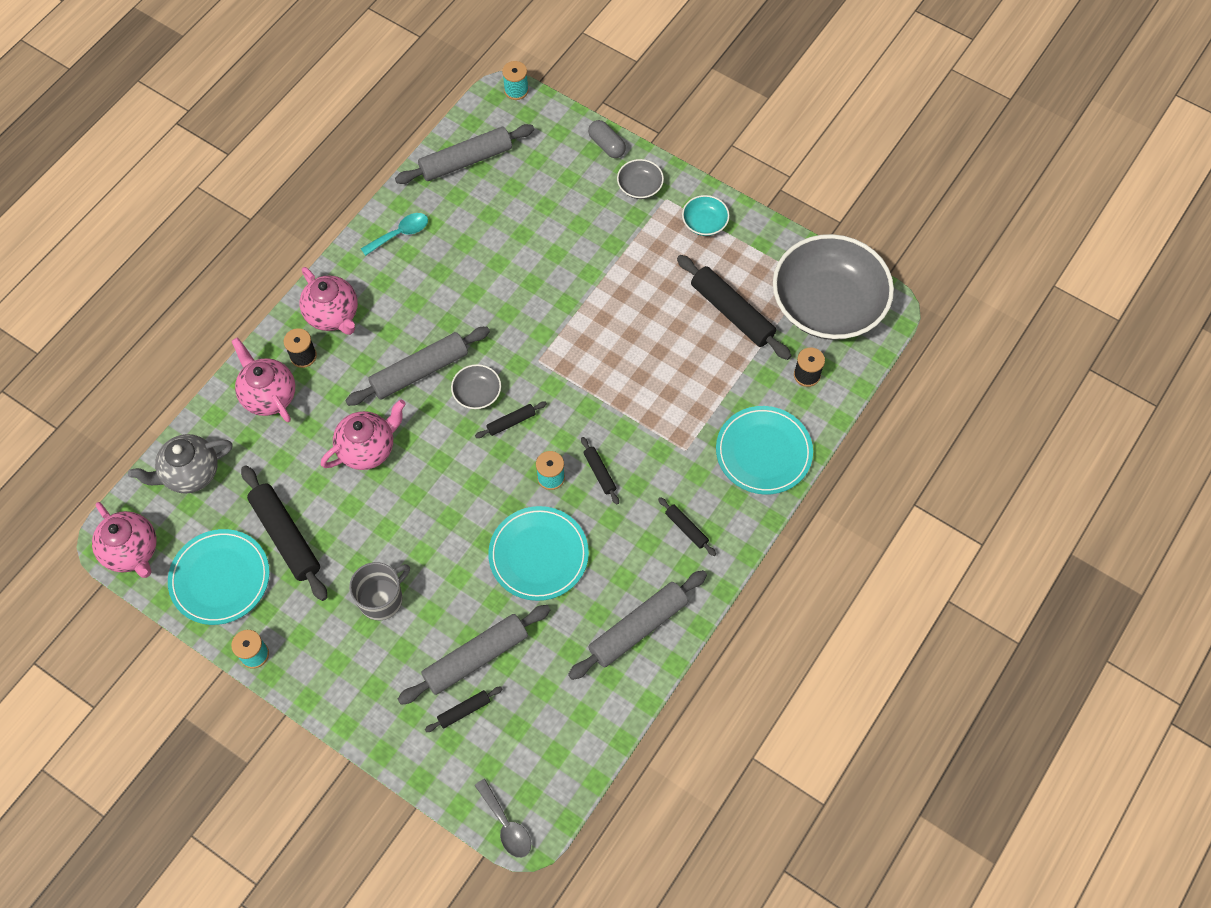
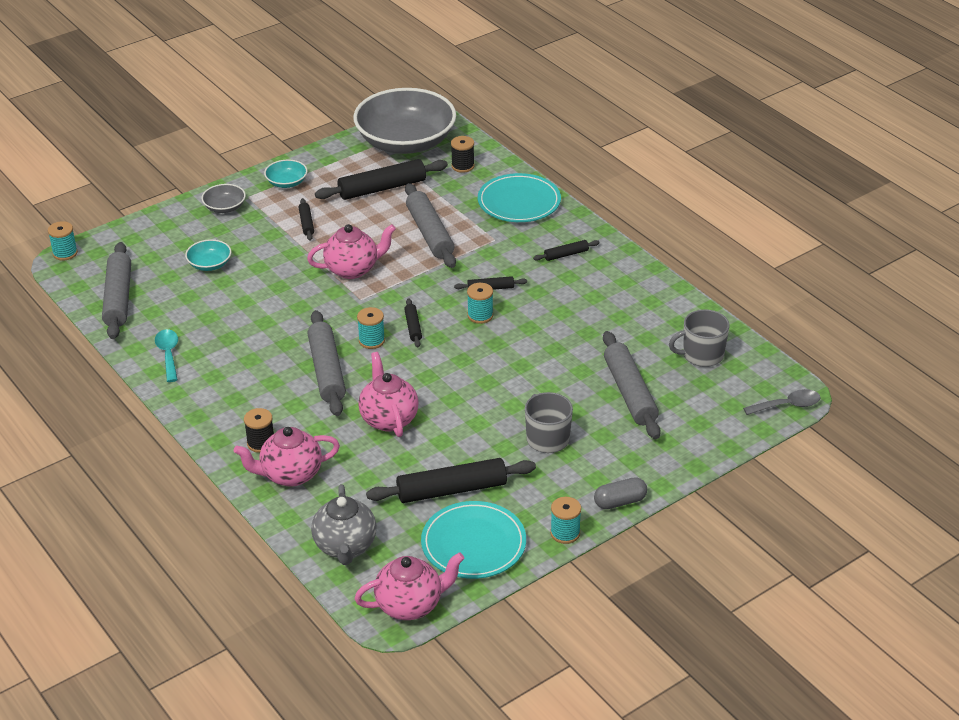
camera: 70 degrees left, 25 degrees down
pink teapot [300,267,358,335] -> pink teapot moved to [307,224,396,279]
black rolling pin [425,687,503,732] -> black rolling pin moved to [299,198,314,241]
grey bowl [451,364,501,409] -> turquoise spool [357,307,385,349]
turquoise plate [488,506,589,601] -> none
grey rolling pin [568,570,707,680] -> grey rolling pin moved to [405,183,456,268]
grey capsule [588,120,626,158] -> grey capsule moved to [594,477,647,509]
none -> turquoise bowl [185,239,231,271]
none -> grey mug [669,309,729,367]

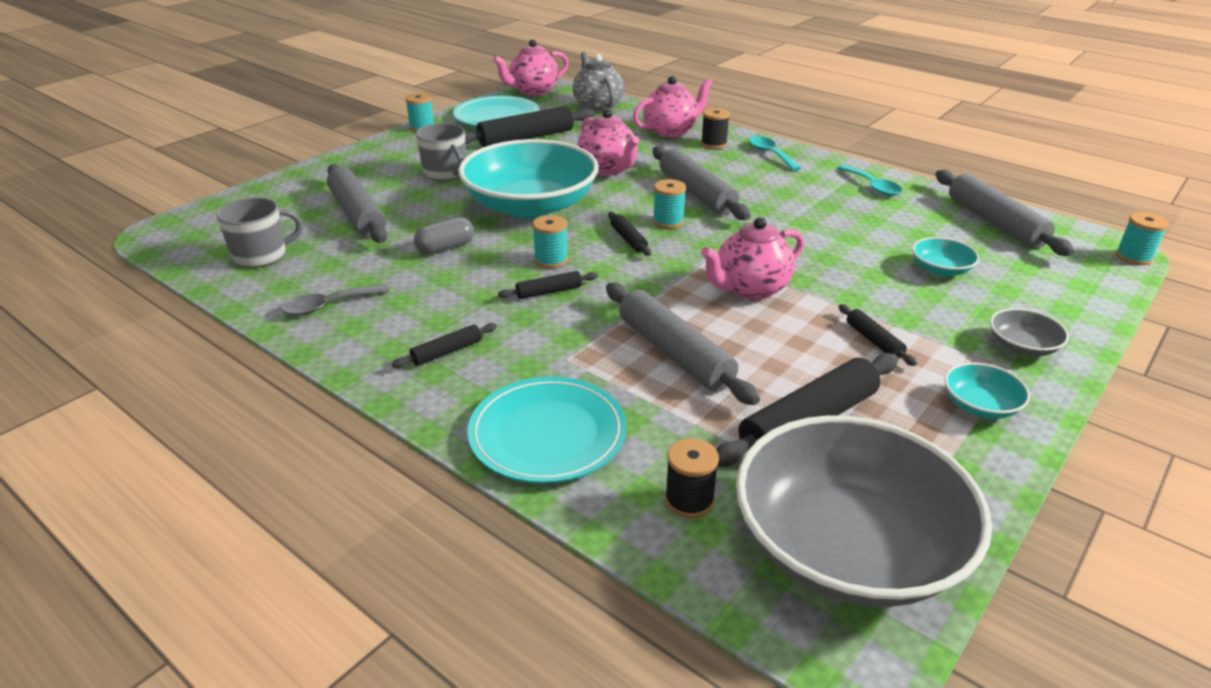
camera: 165 degrees right, 5 degrees down
grey capsule [594,477,647,509] -> grey capsule moved to [414,217,474,255]
grey spoon [743,389,821,415] -> grey spoon moved to [281,284,389,316]
none -> turquoise bowl [459,139,599,219]
none -> turquoise spoon [749,136,801,171]

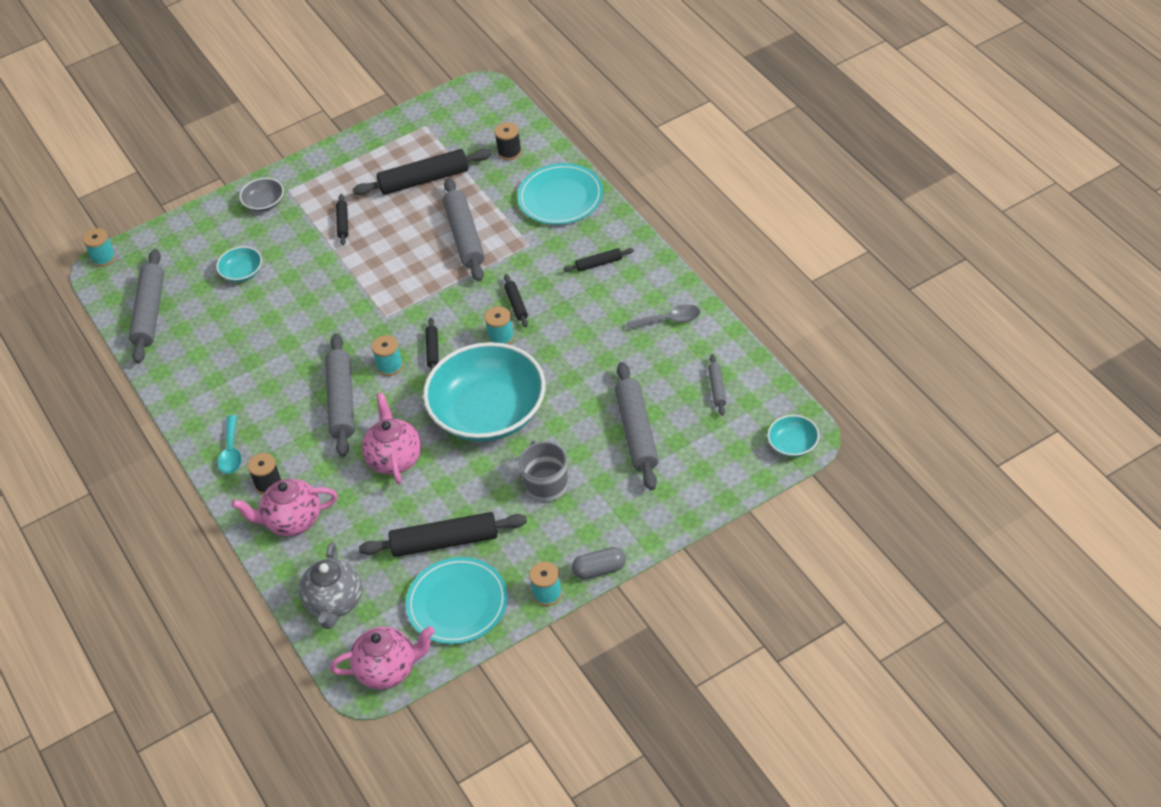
camera: 155 degrees left, 15 degrees up
grey mug [216,197,303,268] -> grey rolling pin [708,354,727,416]
grey capsule [414,217,474,255] -> grey capsule moved to [572,547,626,580]
black rolling pin [498,271,598,299] -> black rolling pin turned 75 degrees clockwise [504,274,528,327]
pink teapot [701,217,804,300] -> none
grey bowl [736,415,992,607] -> none
turquoise spoon [837,165,902,196] -> none
turquoise bowl [944,363,1030,419] -> turquoise bowl moved to [767,415,819,457]

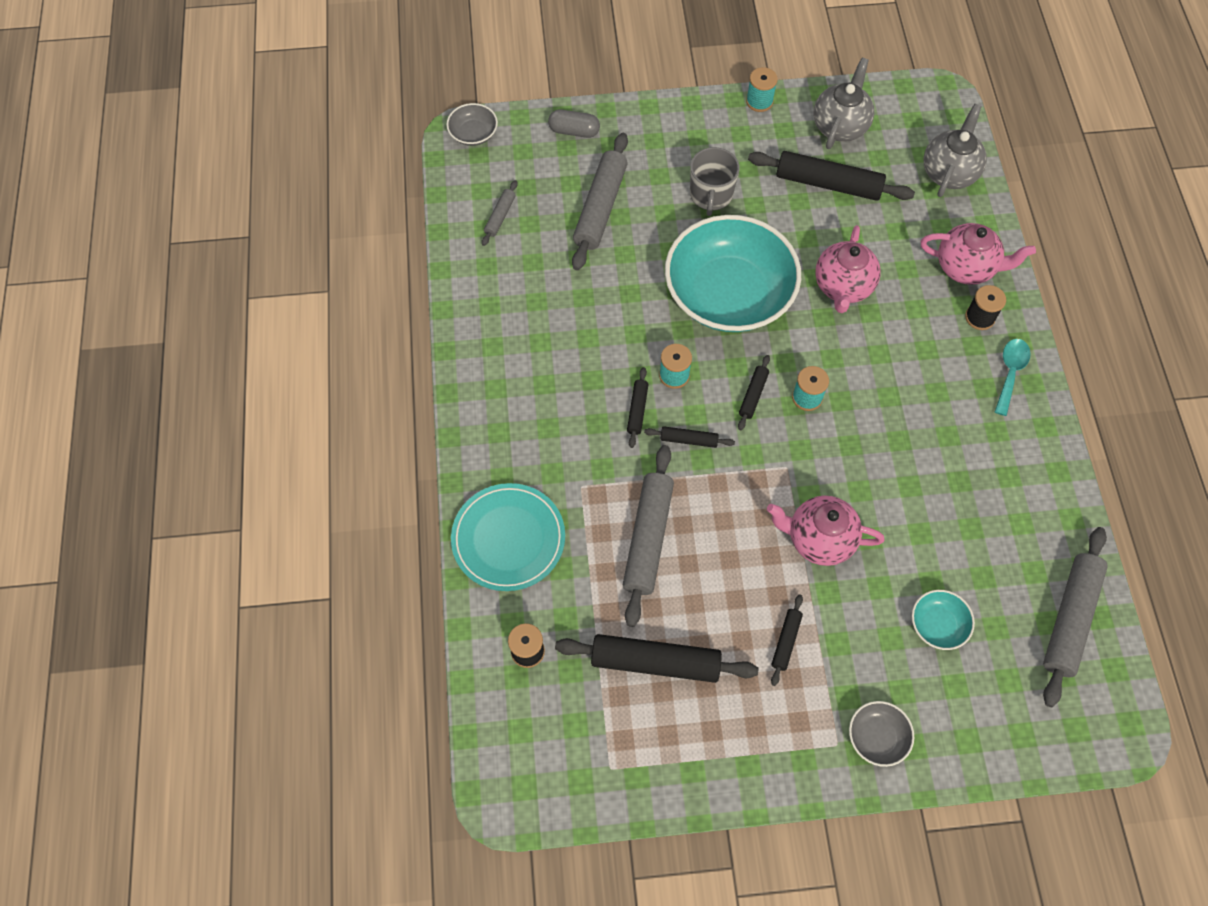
camera: 160 degrees left, 15 degrees up
turquoise spool [83,228,116,267] -> none
grey rolling pin [325,333,355,457] -> none
pink teapot [330,626,435,689] -> pink teapot moved to [767,495,885,566]
turquoise plate [406,557,508,644] -> grey teapot [814,58,874,149]
black rolling pin [563,248,634,272] -> black rolling pin moved to [644,426,735,448]
grey capsule [572,547,626,580] -> grey capsule moved to [548,109,600,138]
grey spoon [626,304,700,330] -> none
turquoise bowl [767,415,819,457] -> grey bowl [447,103,498,146]

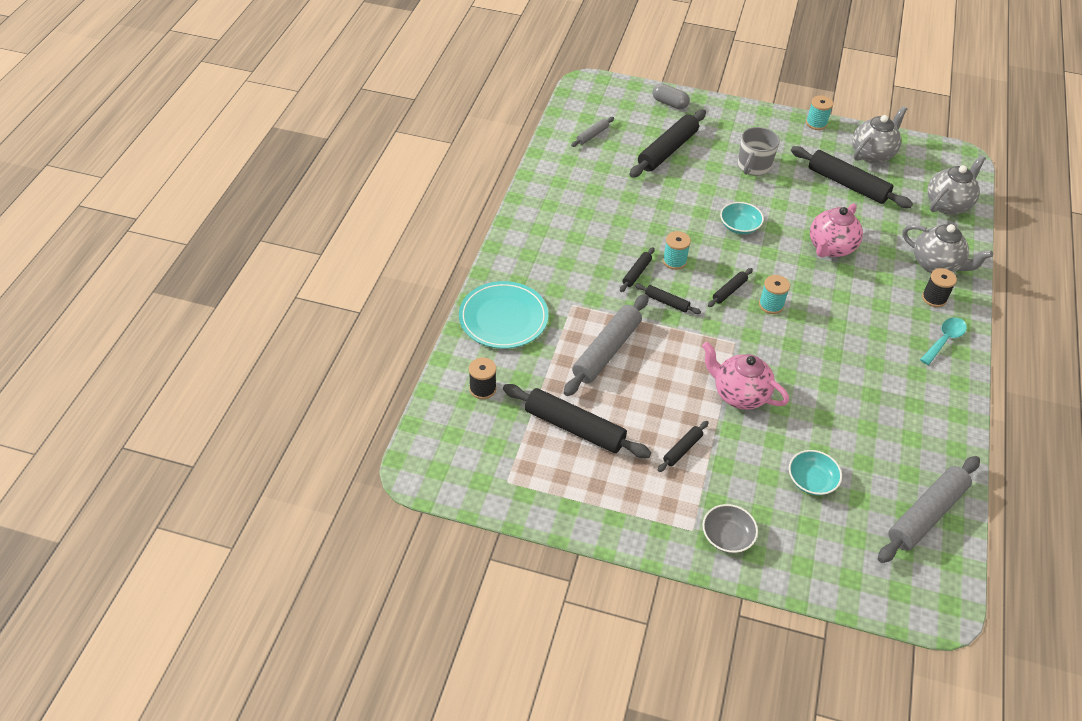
camera: 20 degrees right, 15 degrees down
grey bowl [447,103,498,146] -> none
grey rolling pin [572,133,628,270] -> black rolling pin [629,110,706,178]
turquoise bowl [665,215,801,332] -> turquoise bowl [720,202,764,234], size x0.41
pink teapot [921,223,1036,285] -> grey teapot [902,224,993,273]

